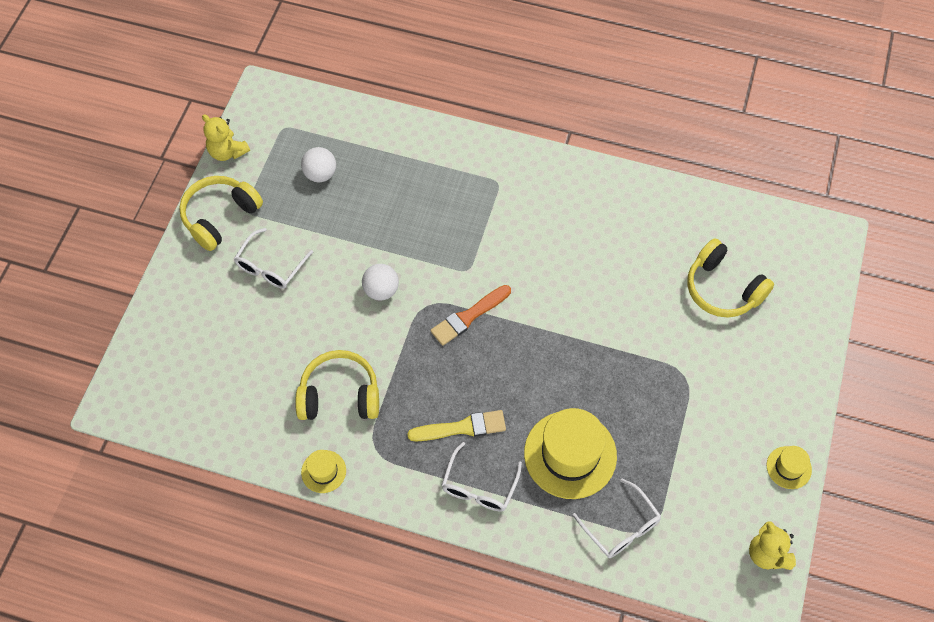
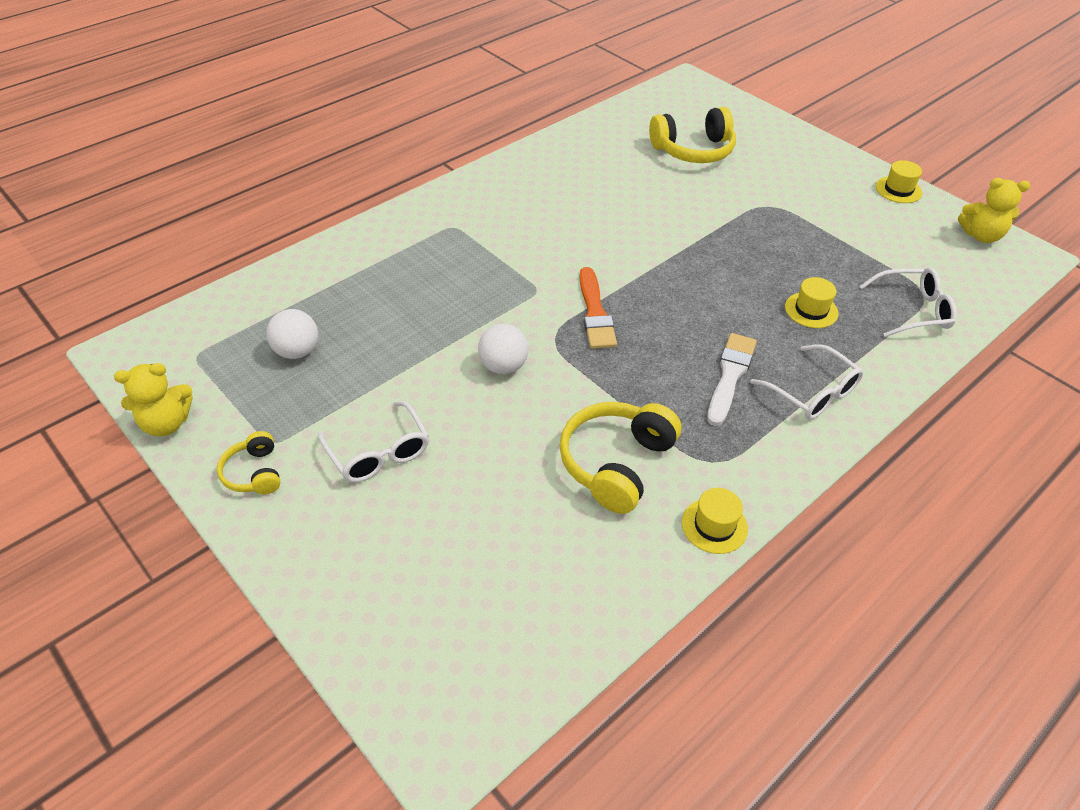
camera: 60 degrees left, 15 degrees down
yellow headphones [179,176,263,251] -> yellow headphones [217,431,280,494], size x0.55
yellow brush [407,410,506,441] -> white brush [707,333,757,426]
yellow hat [524,408,617,499] -> yellow hat [785,277,839,328], size x0.48

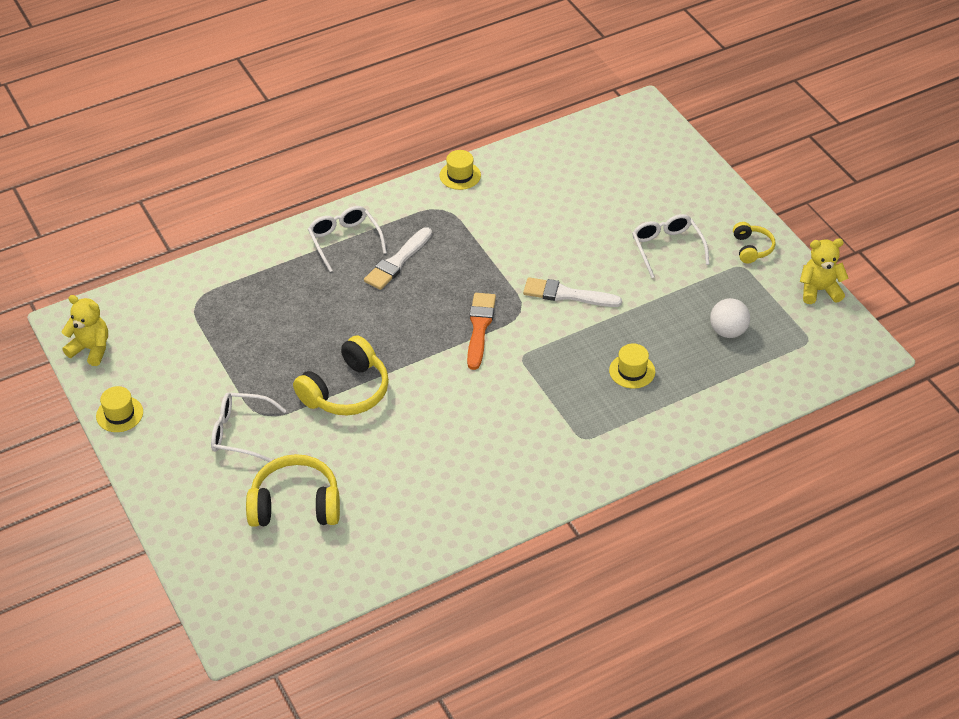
camera: 165 degrees left, 0 degrees up
white ball [478,324,528,374] -> white brush [523,277,622,307]
yellow headphones [559,402,681,514] -> yellow headphones moved to [293,336,389,415]
yellow hat [785,277,839,328] -> yellow hat moved to [609,344,655,389]
white glasses [860,268,957,337] -> white glasses moved to [211,392,287,462]

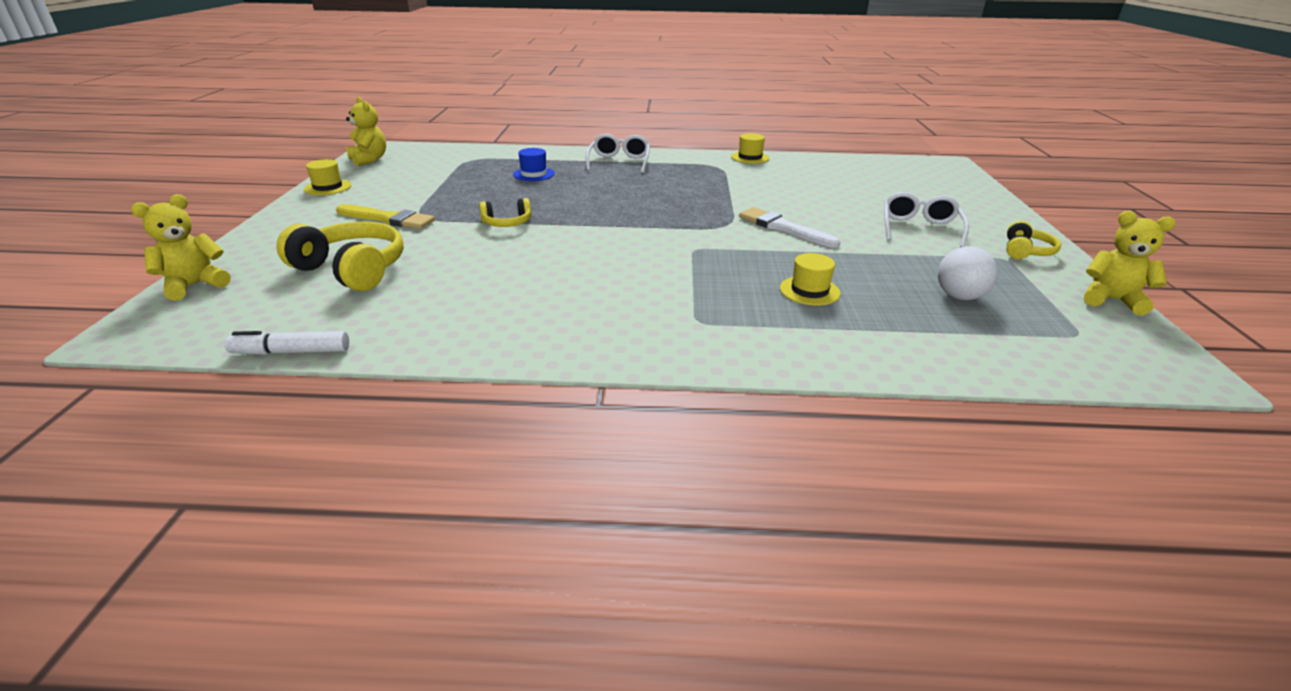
camera: 30 degrees right, 15 degrees down
white glasses [211,392,287,462] -> yellow brush [336,204,435,229]
yellow headphones [293,336,389,415] -> yellow headphones [479,198,531,227], size x0.55
white brush [364,227,432,290] -> none
orange brush [467,293,496,370] -> none
none -> yellow teddy bear [131,194,231,301]
none -> white marker [225,331,349,355]
none -> blue hat [513,148,555,181]

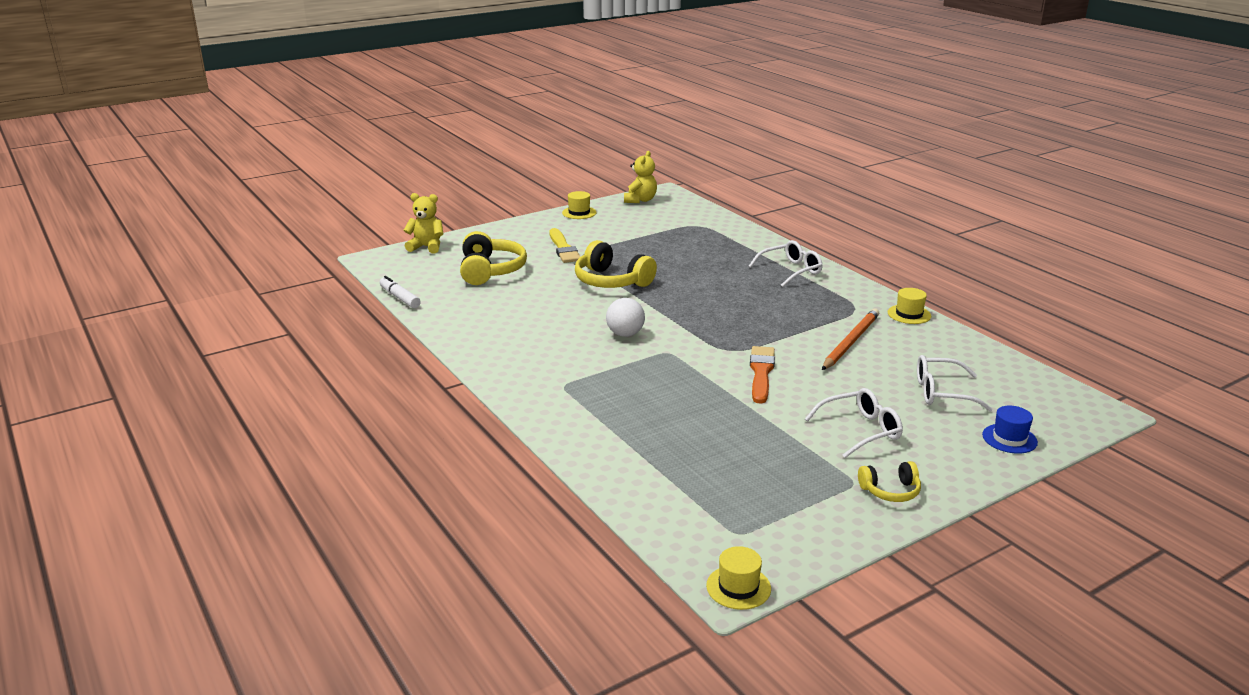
camera: 55 degrees right, 5 degrees down
yellow headphones [479,198,531,227] -> yellow headphones [575,240,657,288], size x1.83
blue hat [513,148,555,181] -> blue hat moved to [982,406,1038,454]
white brush [739,207,840,248] -> orange brush [750,346,775,404]
yellow hat [780,253,841,306] -> yellow hat moved to [706,546,771,610]
white ball [938,246,998,300] -> white ball moved to [606,298,645,337]
yellow teddy bear [1084,211,1176,316] -> none
none -> orange pencil [822,309,879,370]
none -> white glasses [917,355,993,412]

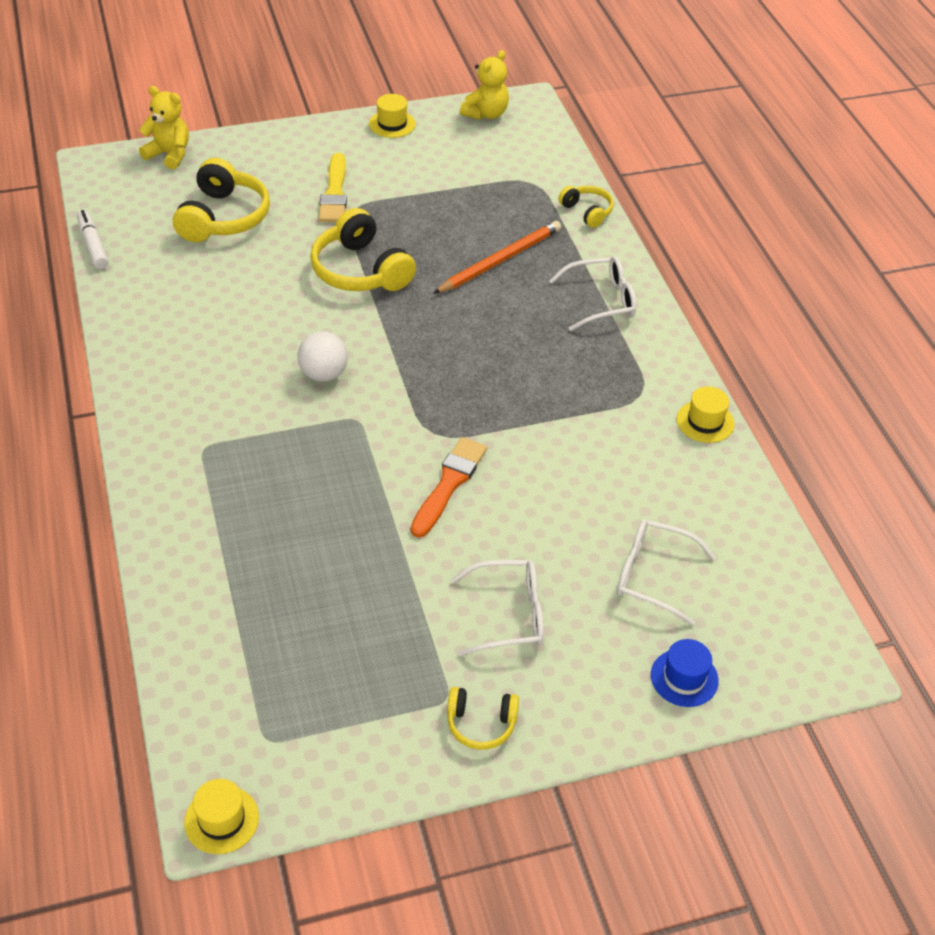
camera: 15 degrees right, 20 degrees up
orange pencil [822,309,879,370] -> orange pencil moved to [433,221,561,294]
none -> yellow headphones [558,186,614,228]

